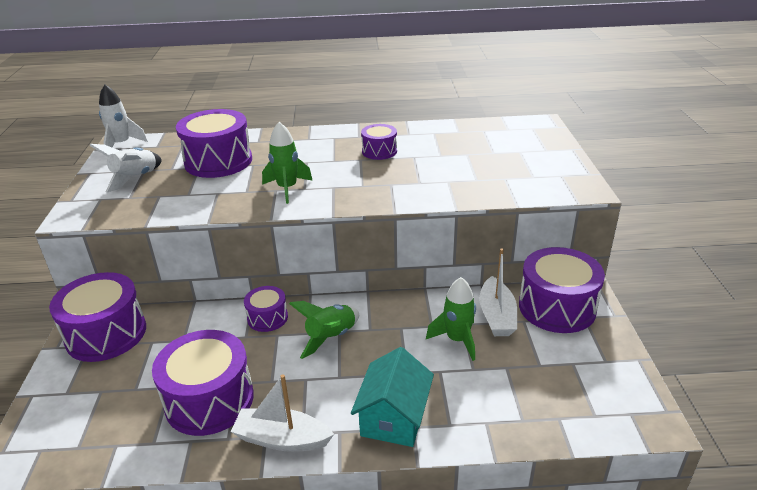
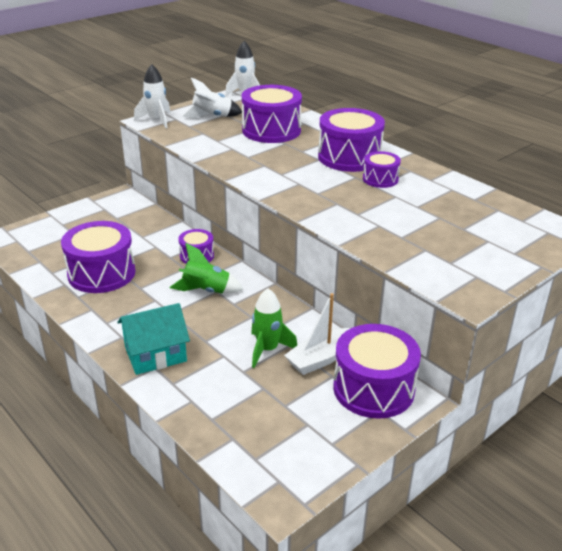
camera: 50 degrees right, 0 degrees up
purple drum [49,272,146,362] -> purple drum moved to [318,108,385,172]
white boat [230,374,334,452] -> none
green rocket [262,122,313,204] -> none
none -> white rocket [134,64,171,128]

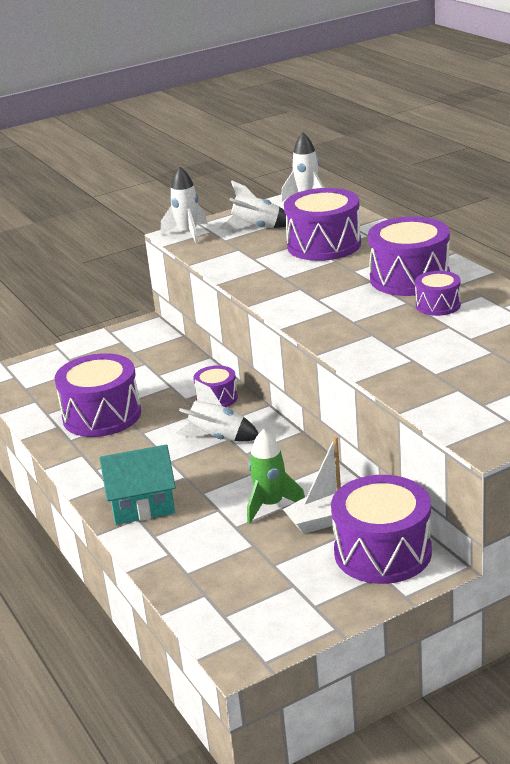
camera: 15 degrees right, 5 degrees down
green rocket [170,243,243,293] -> white rocket [175,380,259,441]

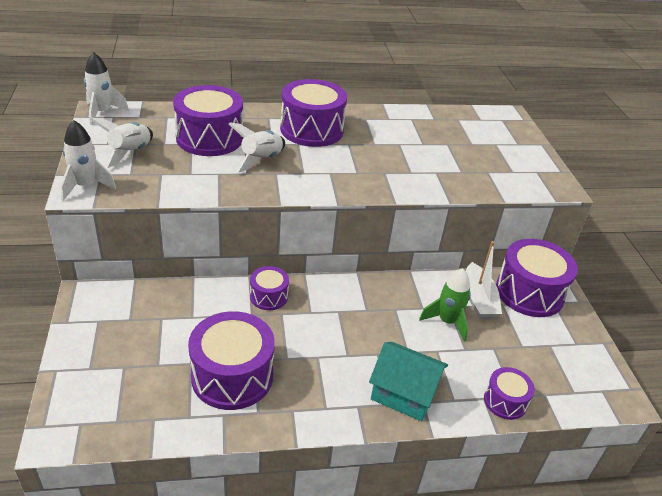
camera: 75 degrees left, 10 degrees up
turquoise house [99,445,176,525] -> turquoise house turned 75 degrees counterclockwise [369,342,448,421]
white rocket [175,380,259,441] -> white rocket moved to [229,122,285,173]
purple drum [415,271,461,316] -> purple drum moved to [484,367,535,420]

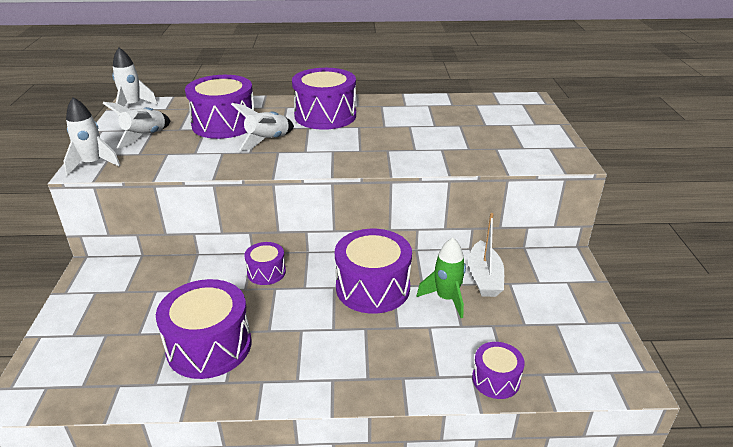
camera: 10 degrees right, 5 degrees down
turquoise house [369,342,448,421] -> none
purple drum [496,239,578,317] -> purple drum moved to [335,229,412,314]

